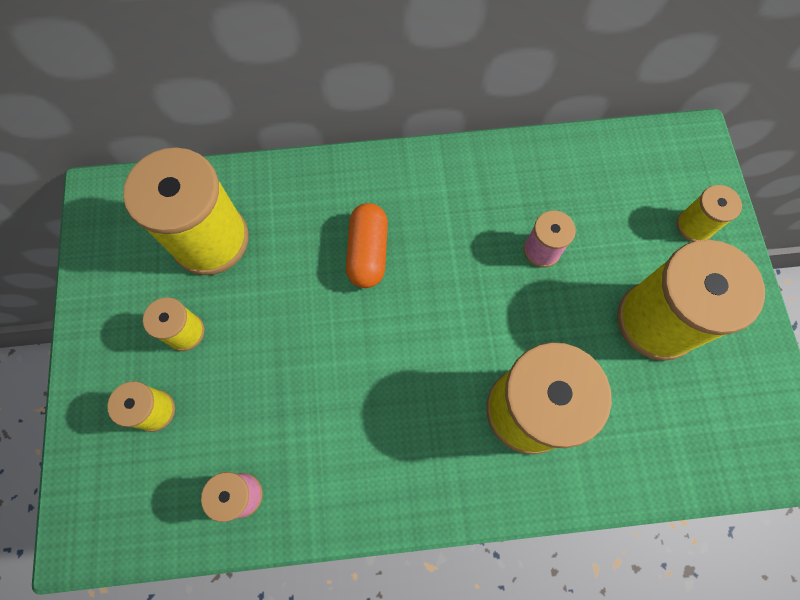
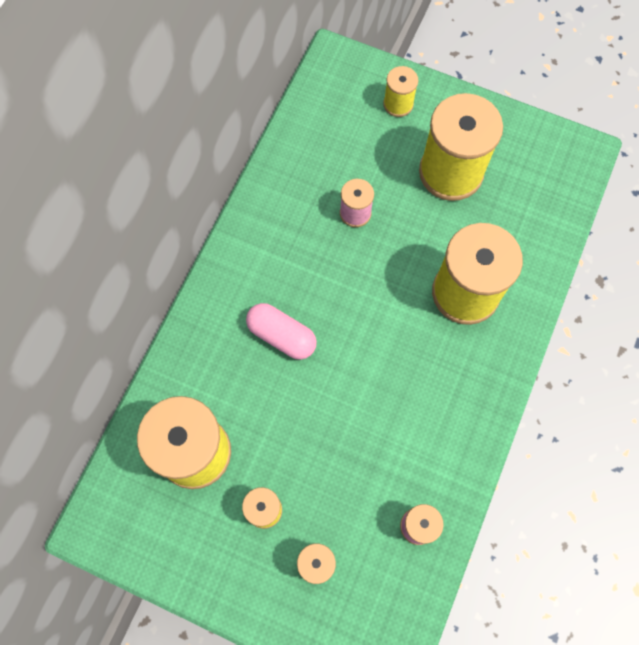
camera: 60 degrees left, 0 degrees up
orange capsule [346,203,388,288] -> pink capsule [246,303,317,360]

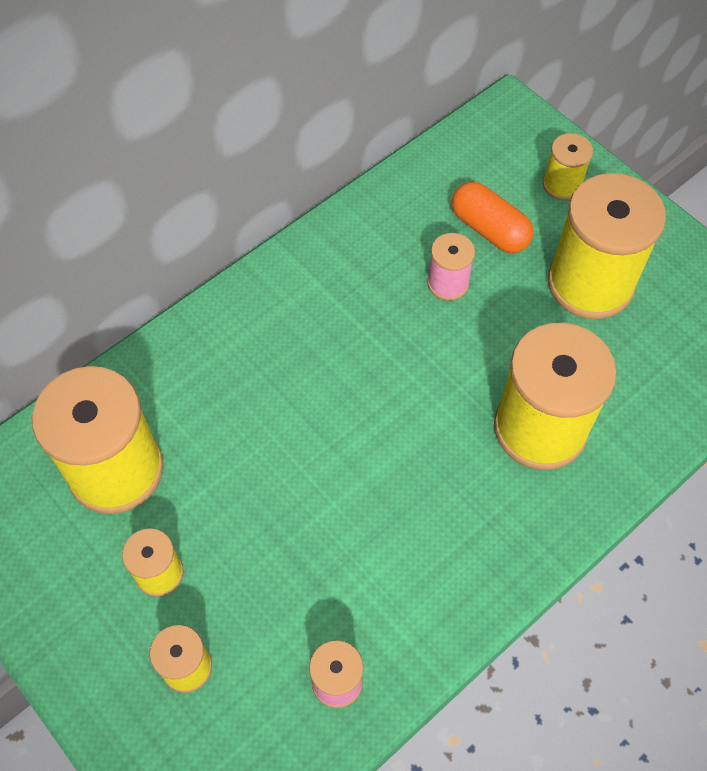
camera: 25 degrees right, 10 degrees down
pink capsule [246,303,317,360] -> none
none -> orange capsule [452,182,534,253]

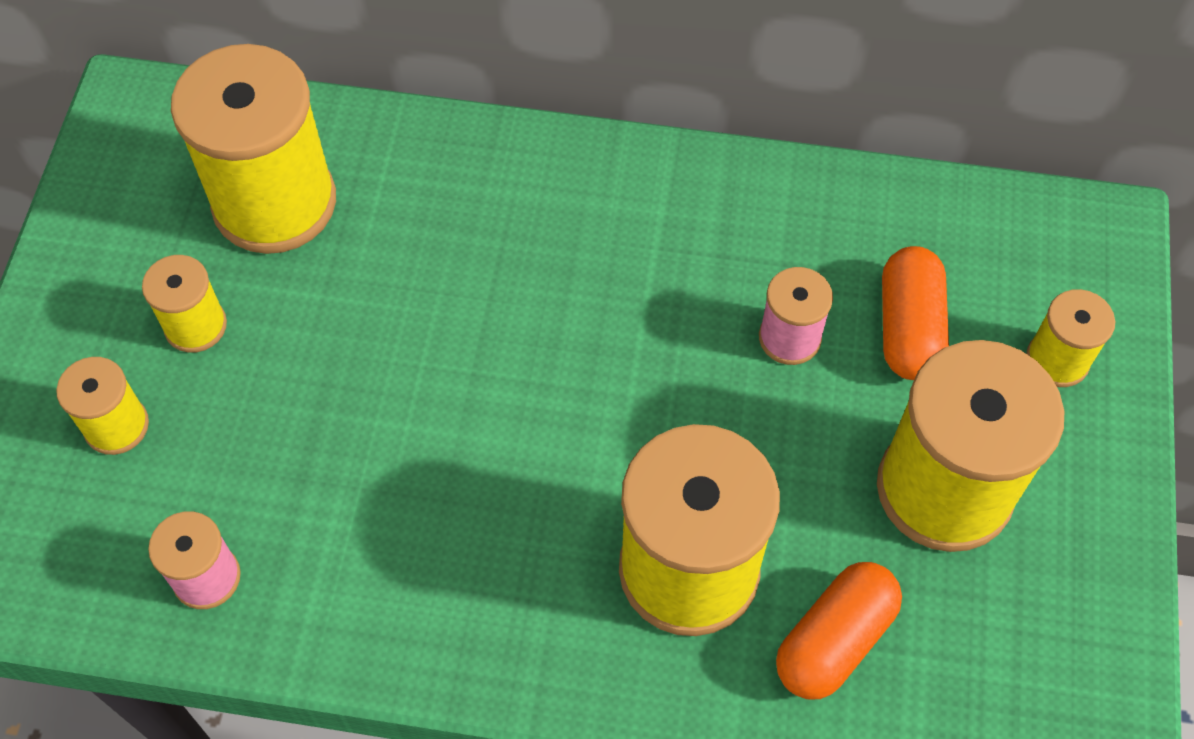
camera: 50 degrees right, 0 degrees up
none -> orange capsule [776,562,902,700]

